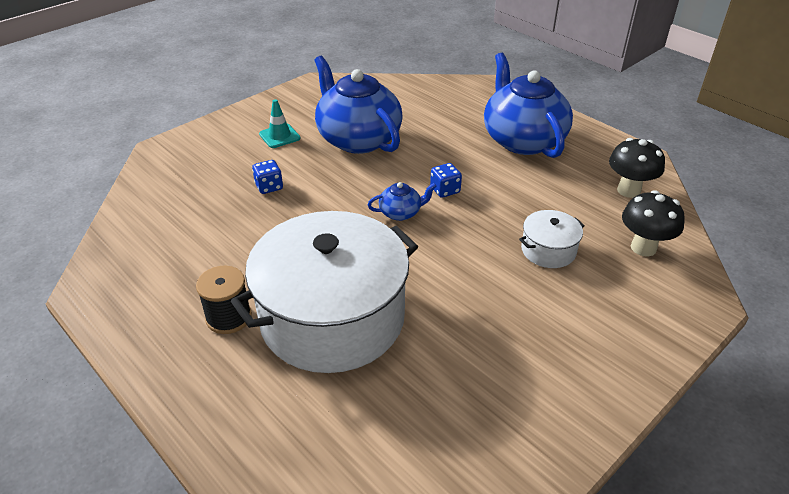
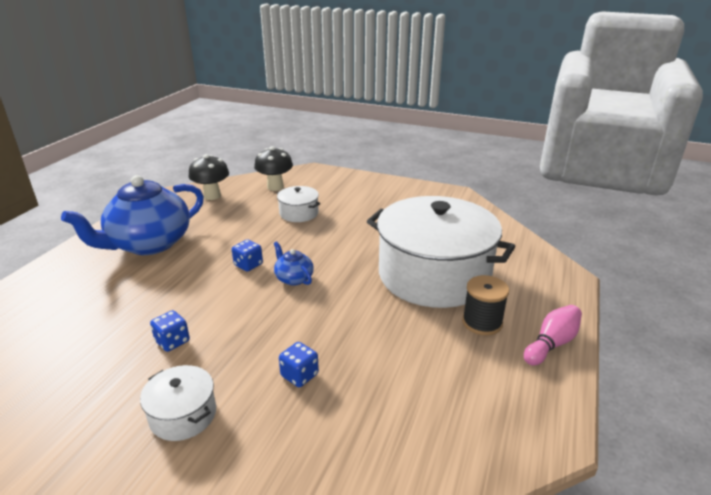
camera: 115 degrees left, 10 degrees down
turquoise traffic cone [259,99,300,148] -> white pot [140,365,216,441]
blue teapot [314,56,403,154] -> blue dice [150,310,190,352]
none -> pink bowling pin [524,305,582,365]

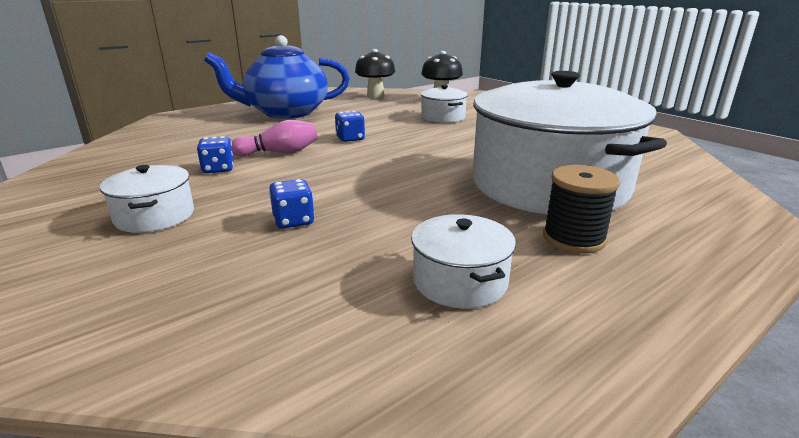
camera: 30 degrees right, 5 degrees down
blue teapot [274,241,314,286] -> none
pink bowling pin [524,305,582,365] -> pink bowling pin moved to [231,120,318,157]
none -> white pot [411,214,516,308]

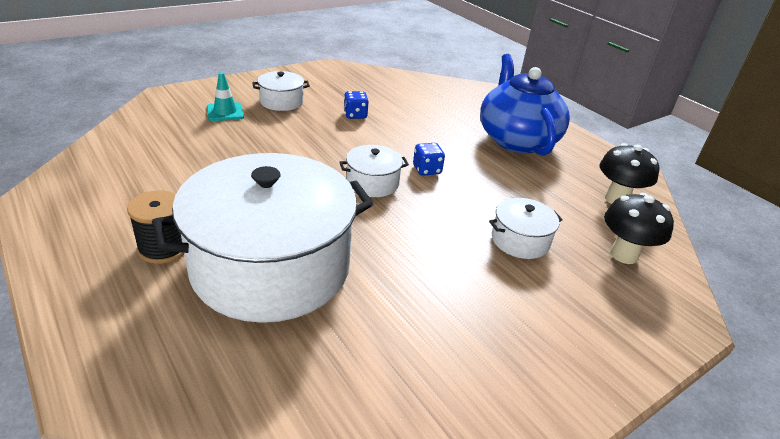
camera: 90 degrees right, 10 degrees up
pink bowling pin [231,120,318,157] -> none
blue dice [269,179,315,229] -> none
white pot [411,214,516,308] -> white pot moved to [339,145,409,197]
none -> turquoise traffic cone [207,72,244,121]

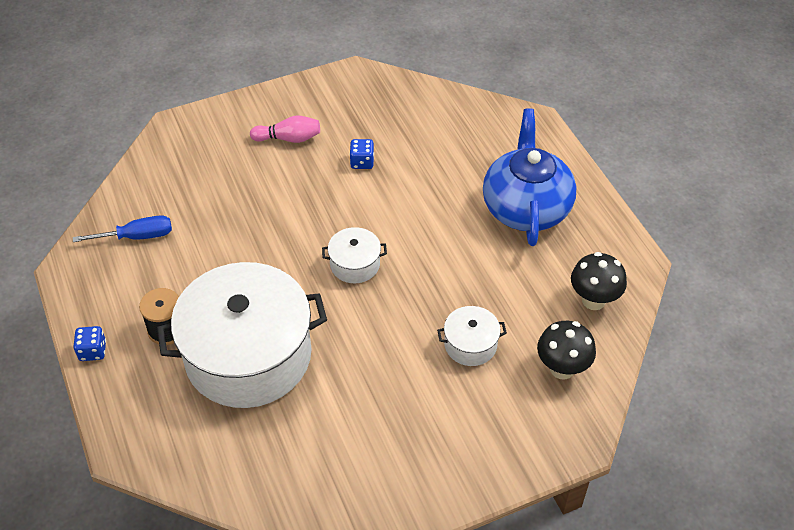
camera: 15 degrees right, 15 degrees up
turquoise traffic cone [207,72,244,121] -> none
white pot [252,71,310,111] -> pink bowling pin [250,115,320,143]
blue dice [413,143,445,176] -> blue dice moved to [73,326,106,361]
none -> blue screwdriver [73,215,172,242]

